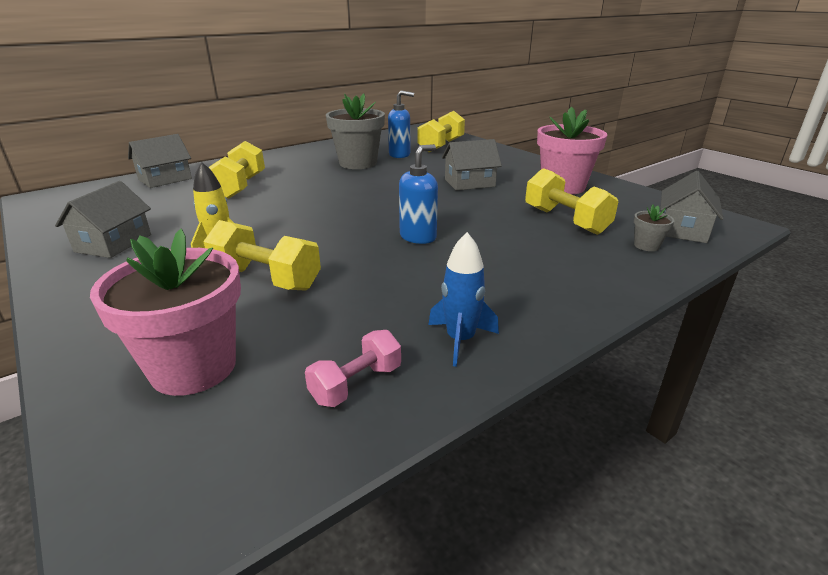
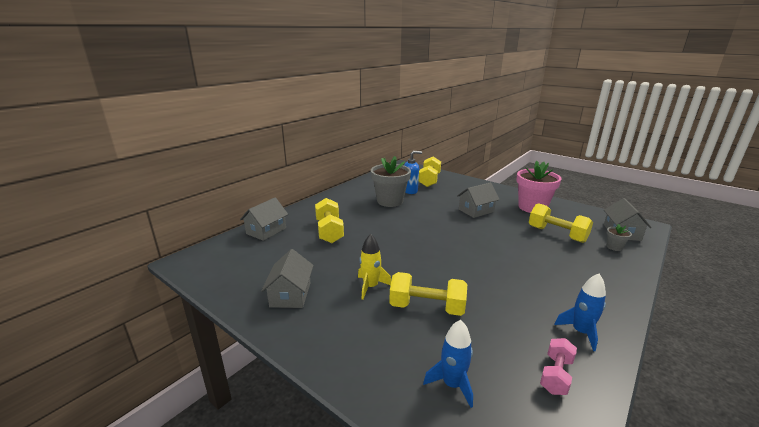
camera: 15 degrees left, 5 degrees down
pink flower pot [90,229,241,396] -> blue rocket [423,320,473,408]
blue soap dispenser [399,144,438,244] -> none

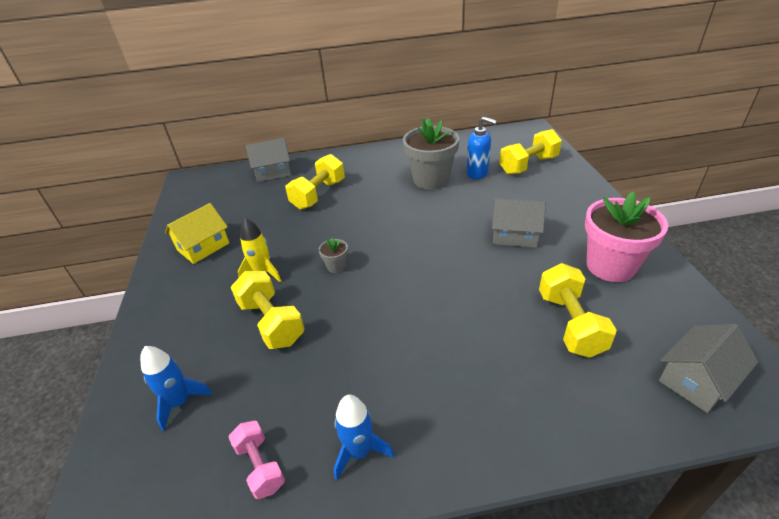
camera: 45 degrees right, 15 degrees up
grey house [261,249,314,308] -> yellow house [165,203,229,264]
pink dumbbell [540,338,577,395] -> pink dumbbell turned 75 degrees clockwise [229,421,285,499]
grey flower pot [607,224,632,251] -> grey flower pot moved to [319,238,348,273]

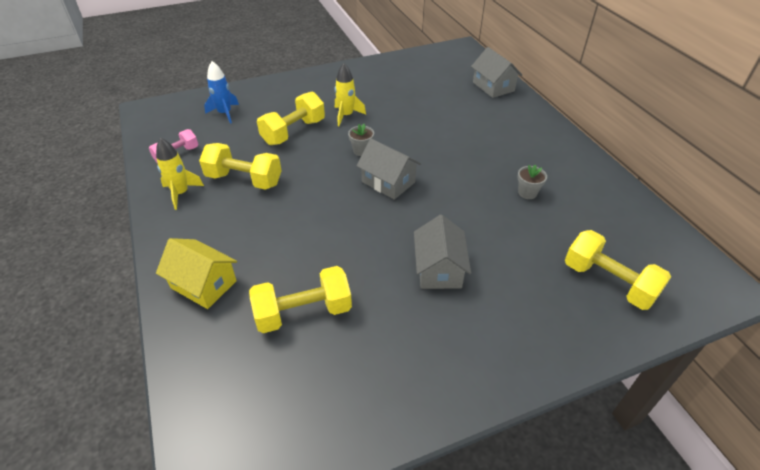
camera: 75 degrees right, 5 degrees up
yellow house [165,203,229,264] -> yellow house moved to [156,238,237,309]
yellow dumbbell [286,154,345,210] -> yellow dumbbell moved to [199,143,282,190]
blue rocket [334,395,394,480] -> yellow rocket [156,138,204,210]
grey flower pot [403,118,459,190] -> grey flower pot [517,165,547,199], size x0.43
blue soap dispenser [466,116,497,179] -> none
pink flower pot [585,192,668,282] -> none
grey house [659,324,758,413] -> grey house moved to [356,138,421,200]

